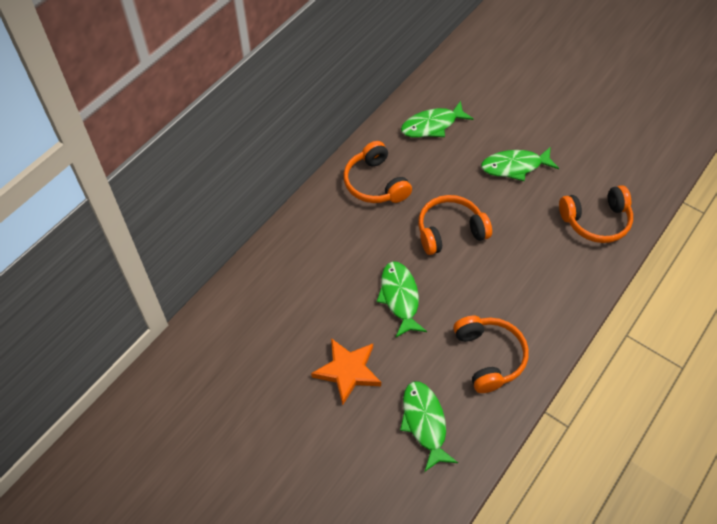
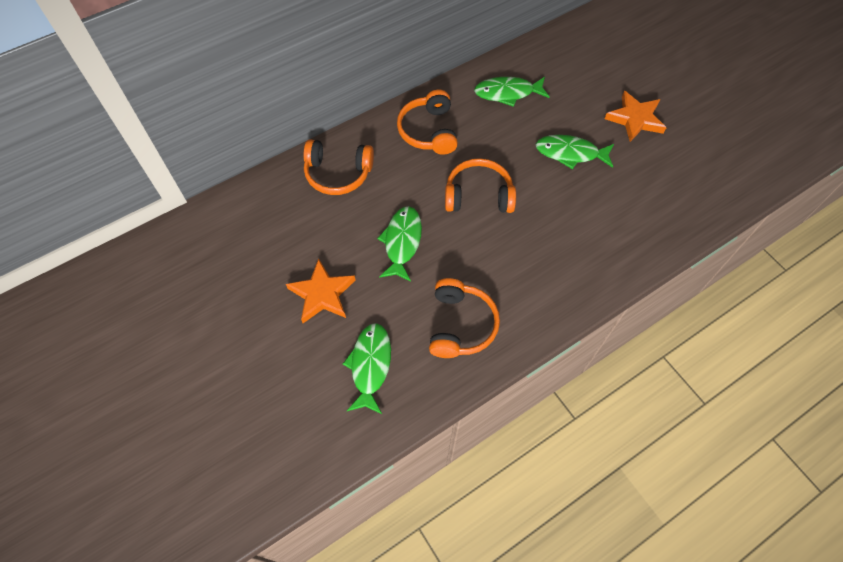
camera: 20 degrees right, 5 degrees up
orange headphones [559,185,633,243] -> orange headphones moved to [303,139,374,195]
none -> orange star [605,91,666,142]

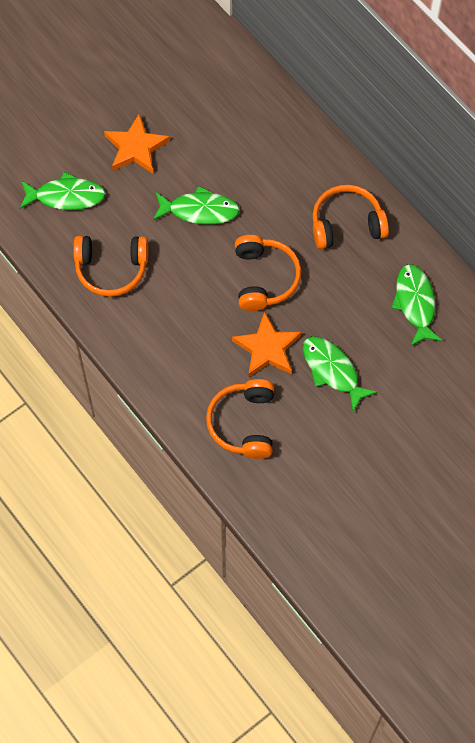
camera: 85 degrees right, 5 degrees up
orange headphones [303,139,374,195] -> orange headphones moved to [206,379,274,459]
green fish [535,135,614,169] -> green fish turned 45 degrees counterclockwise [302,336,378,412]
orange star [605,91,666,142] -> orange star moved to [232,312,301,377]

